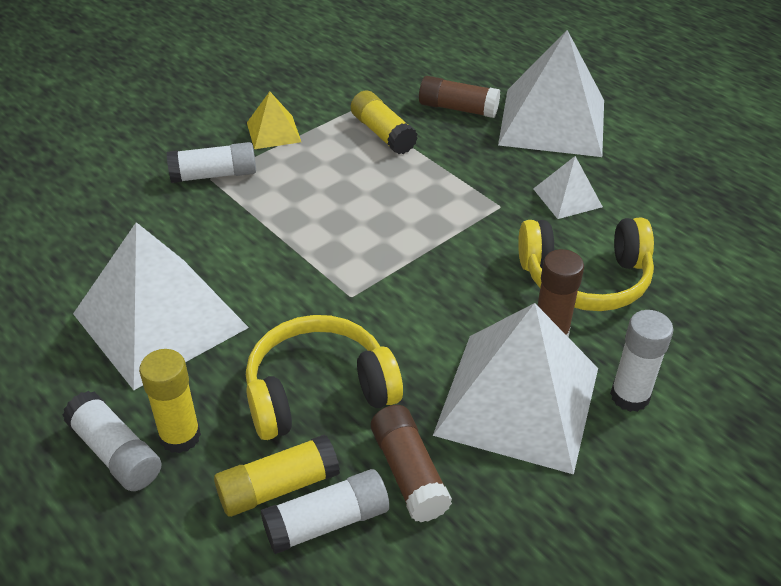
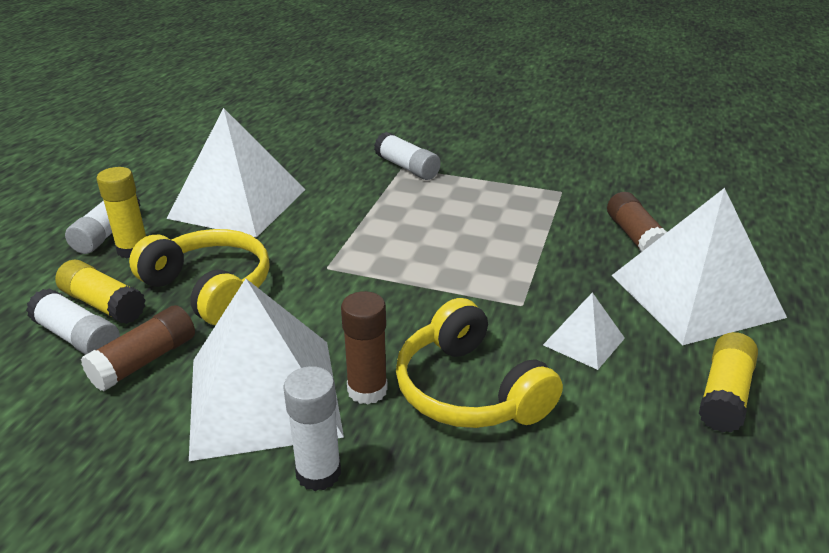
camera: 60 degrees right, 10 degrees down
yellow pyramid [247,91,301,149] -> none
yellow glue stick [351,90,418,154] -> yellow glue stick moved to [699,332,758,433]

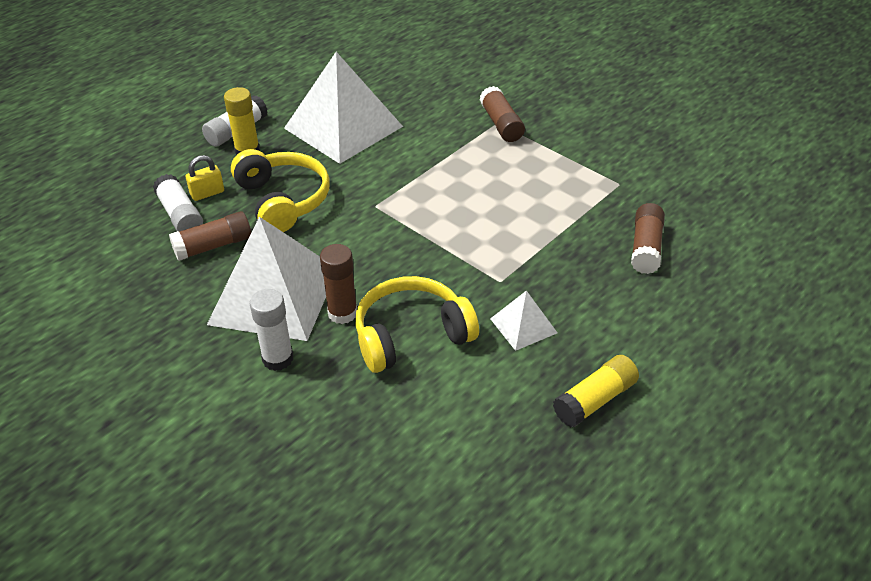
camera: 25 degrees right, 10 degrees up
yellow glue stick [55,260,146,324] -> yellow padlock [186,155,224,201]
white glue stick [374,132,441,180] -> brown glue stick [480,86,525,142]
yellow headphones [396,298,563,428] -> yellow headphones turned 75 degrees clockwise [355,276,479,373]
white pyramid [611,188,787,345] -> none

